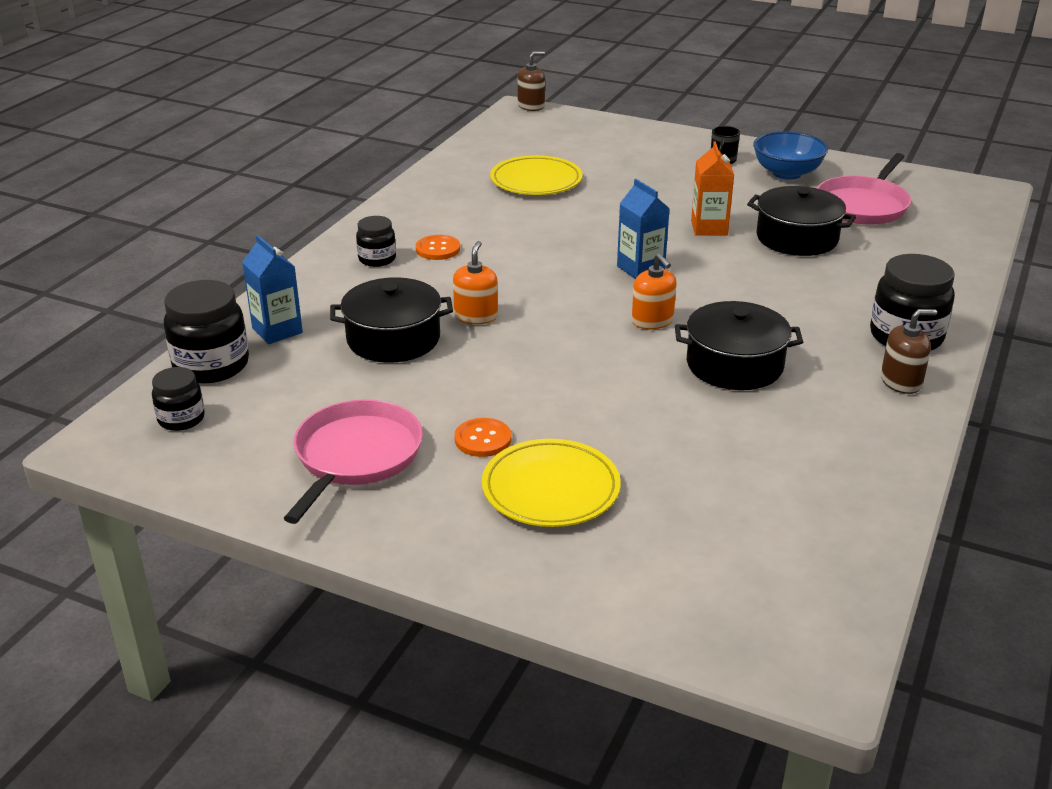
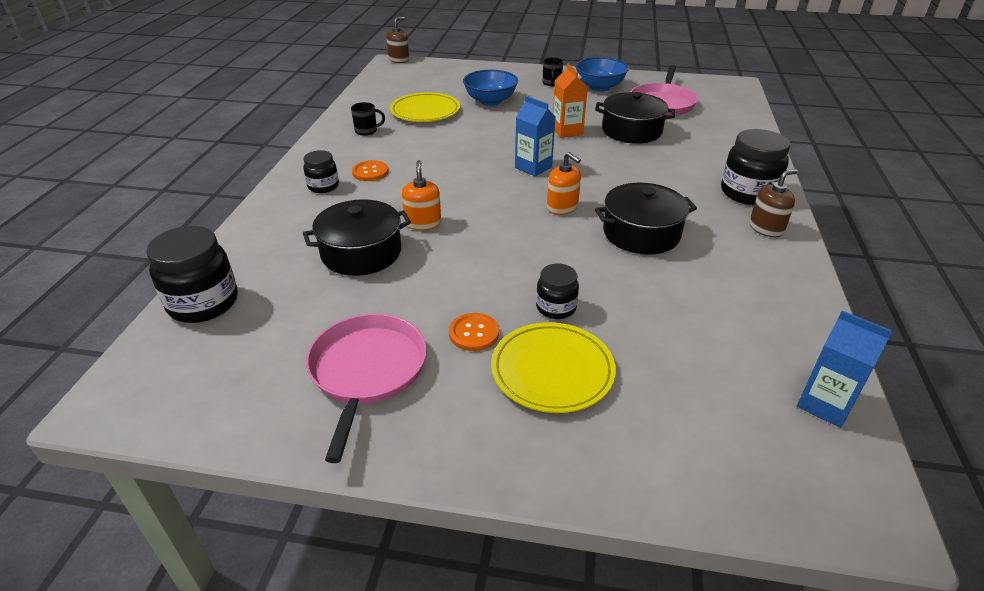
camera: 15 degrees left, 5 degrees up
black jar [152,367,205,431] -> black jar moved to [536,263,579,319]
blue carton [242,235,303,344] -> blue carton moved to [797,311,893,428]
none -> black mug [351,102,385,136]
none -> blue bowl [463,70,518,106]

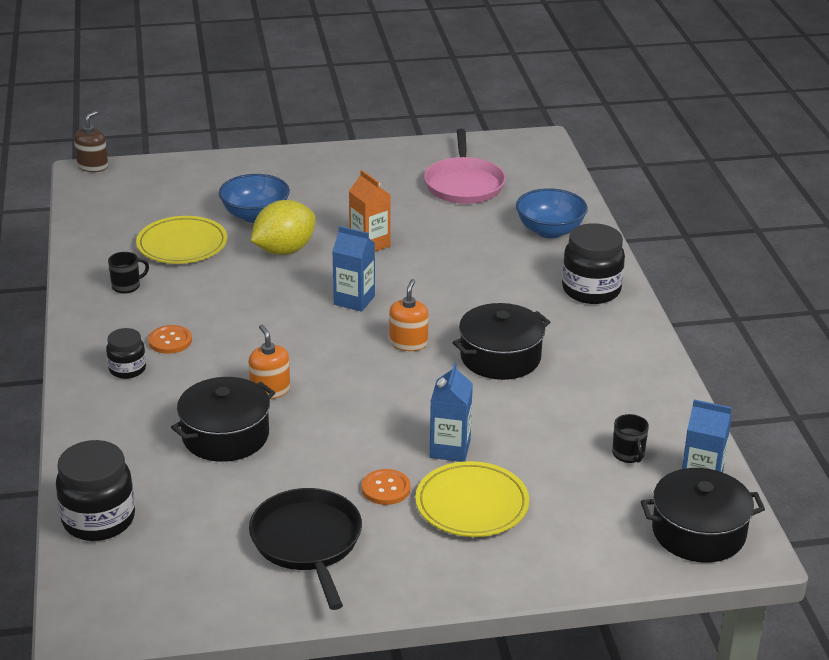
camera: 20 degrees left, 5 degrees down
pink pan [306,314,427,463] -> black pan [249,488,362,610]
black jar [536,263,579,319] -> blue carton [430,363,473,462]
black mug [543,57,563,86] -> black mug moved to [612,414,649,463]
orange soap dispenser [547,152,581,215] -> orange soap dispenser turned 105 degrees counterclockwise [389,279,429,351]
blue bowl [575,57,629,91] -> blue bowl moved to [516,188,588,238]
black pot [595,92,675,144] -> black pot moved to [641,468,765,562]
brown soap dispenser [749,169,798,237] -> none
none -> yellow lemon [251,200,316,255]

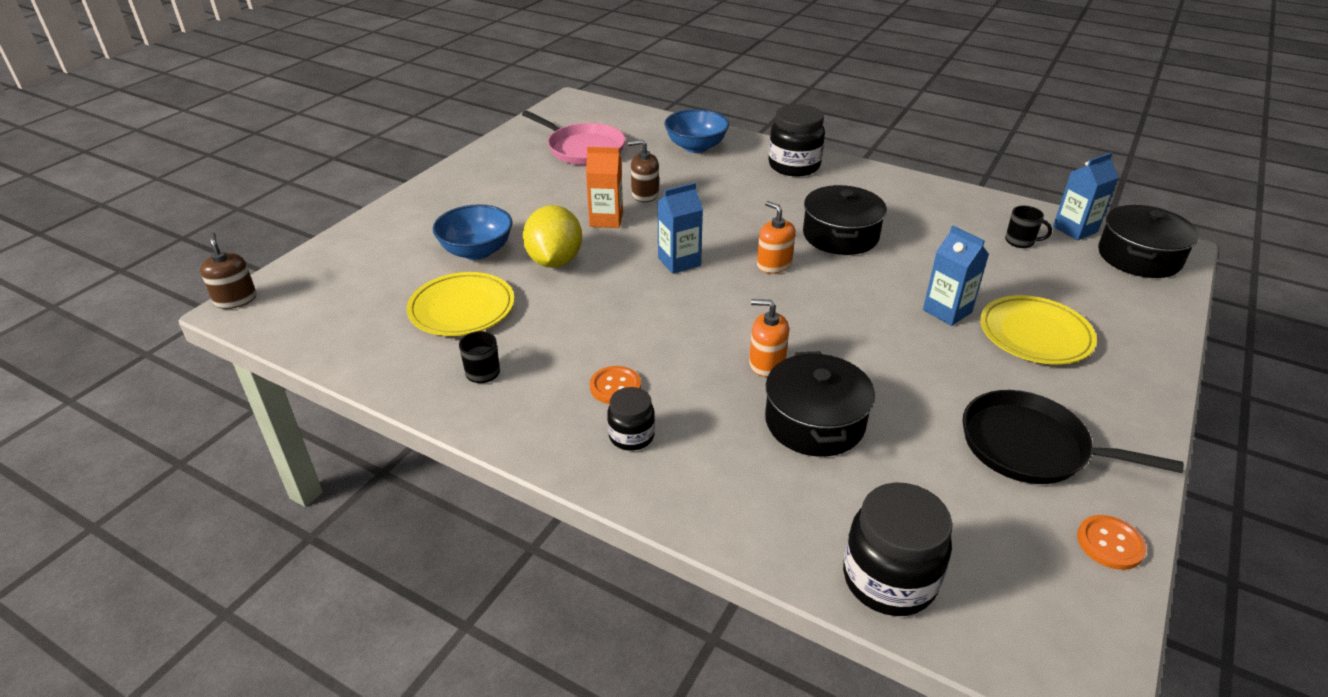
camera: 50 degrees left, 5 degrees up
orange button [362,469,411,505] -> orange button moved to [1077,515,1146,570]
none -> brown soap dispenser [628,140,659,202]

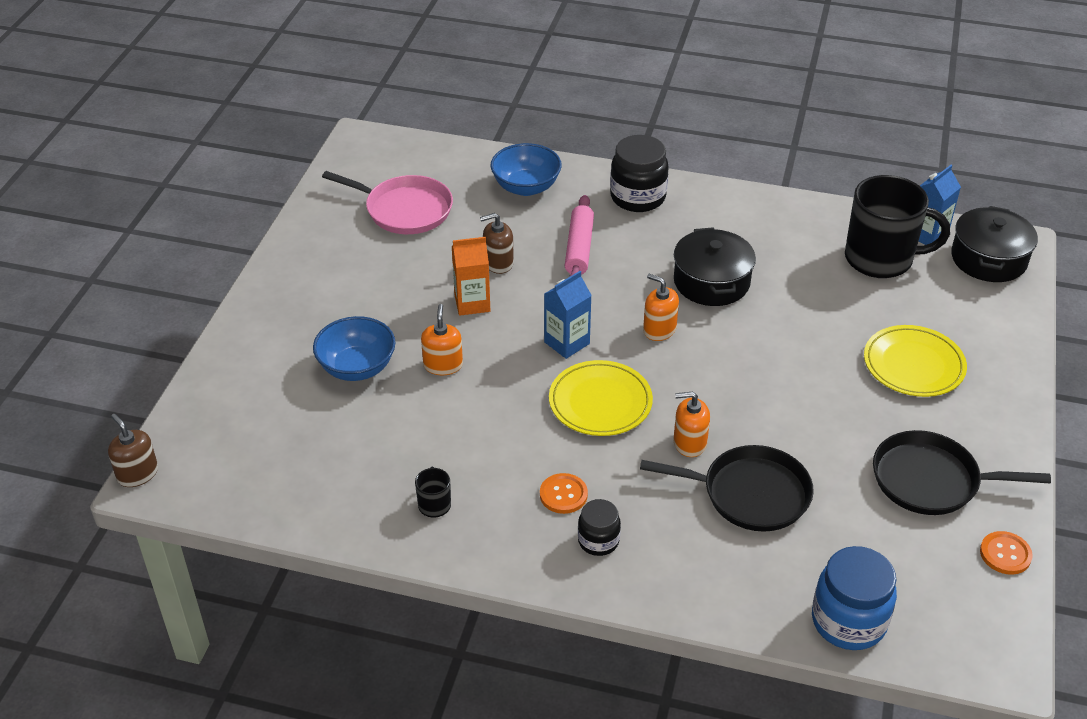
camera: 15 degrees left, 5 degrees up
yellow plate [406,272,514,336] -> yellow plate moved to [549,360,653,436]
yellow lemon [523,205,582,268] -> orange soap dispenser [421,304,463,375]
black pot [765,352,875,457] -> black pan [640,445,814,532]
black jar [843,482,953,616] -> blue jar [812,546,897,650]
blue carton [923,225,989,326] -> none
black mug [1005,206,1052,248] -> black mug [845,175,950,278], size x2.44
none -> pink rolling pin [565,195,594,277]

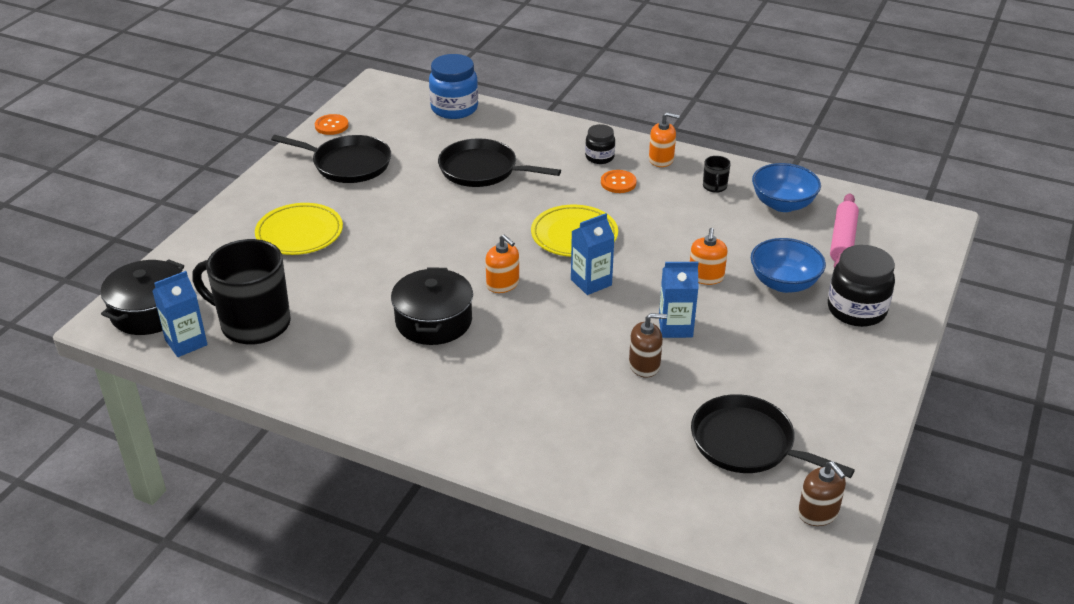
camera: 170 degrees left, 5 degrees down
brown soap dispenser [108,414,158,487] -> brown soap dispenser moved to [798,461,846,526]
pink pan [322,171,453,234] -> black pan [691,394,855,478]
orange carton [452,237,490,316] -> blue carton [659,262,698,338]
blue bowl [491,143,562,196] -> blue bowl moved to [752,163,821,212]
pink rolling pin [565,195,594,277] -> pink rolling pin moved to [830,193,859,268]
black jar [610,135,669,212] -> black jar moved to [828,245,895,327]
orange soap dispenser [673,392,710,457] -> orange soap dispenser moved to [649,112,680,167]

